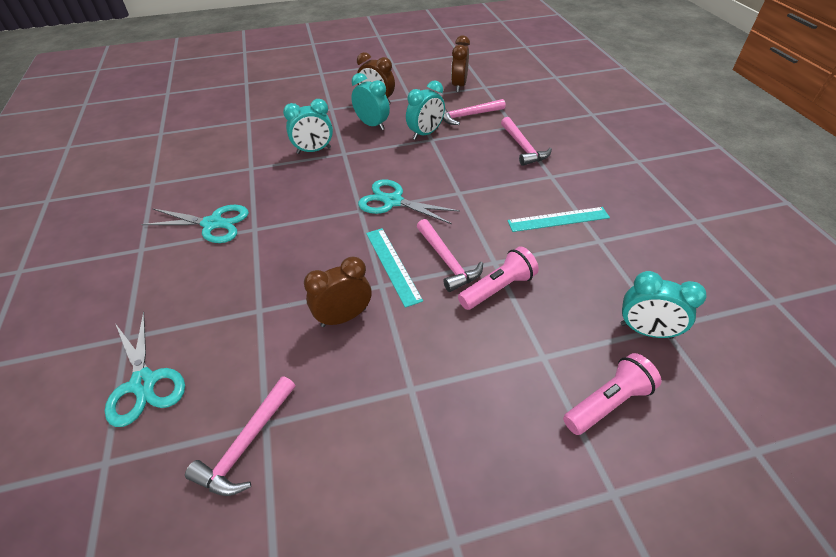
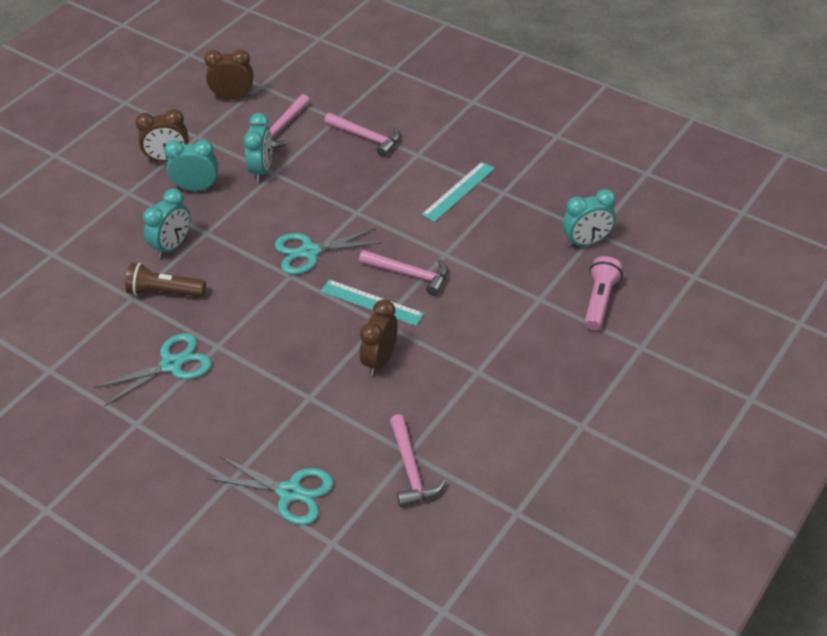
camera: 40 degrees left, 0 degrees up
brown clock [451,36,470,92] -> brown clock turned 120 degrees clockwise [204,49,254,99]
pink flashlight [458,246,539,310] -> none
none -> brown flashlight [125,263,206,297]

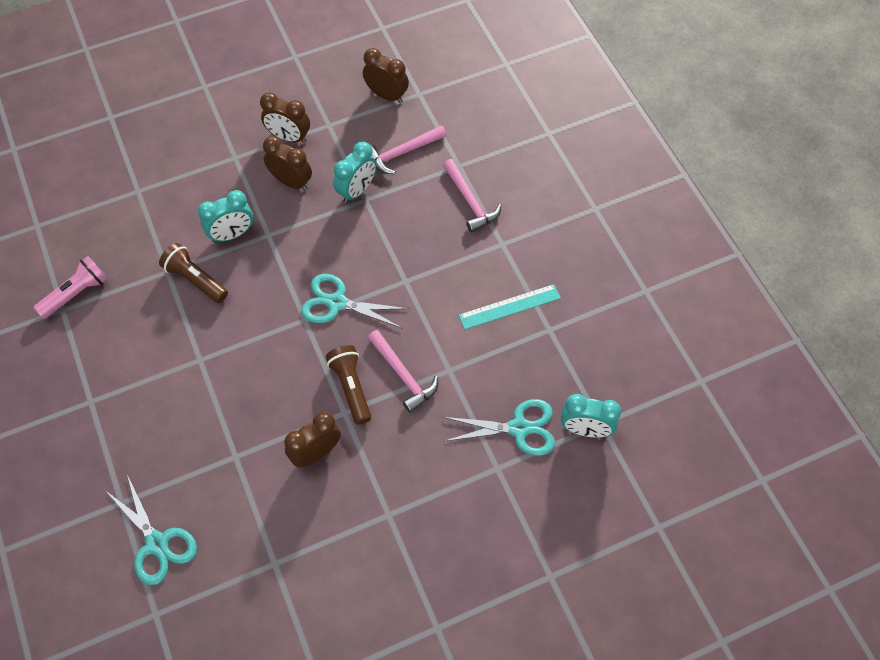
camera: 30 degrees right, 15 degrees up
turquoise scissors [93,333,212,406] -> turquoise scissors moved to [443,399,555,456]
turquoise clock [164,140,218,191] -> brown clock [263,136,312,191]
turquoise ruler [321,279,424,326] -> brown flashlight [326,345,371,425]
pink hammer [390,414,446,508] -> none
pink flashlight [584,256,623,330] -> pink flashlight moved to [33,256,108,319]

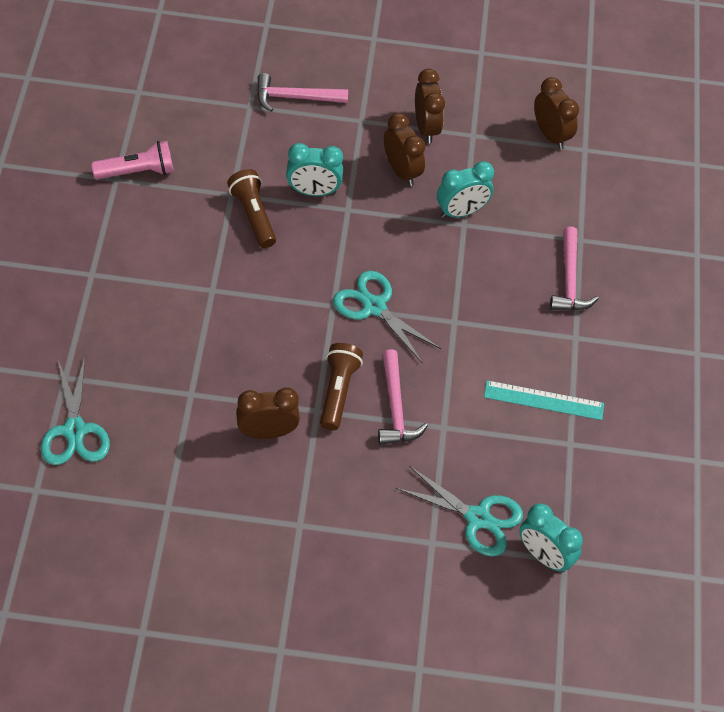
camera: 25 degrees right, 5 degrees down
brown clock [260,92,310,143] -> brown clock turned 150 degrees counterclockwise [415,69,445,143]
pink hammer [371,125,446,174] -> pink hammer moved to [257,73,348,112]

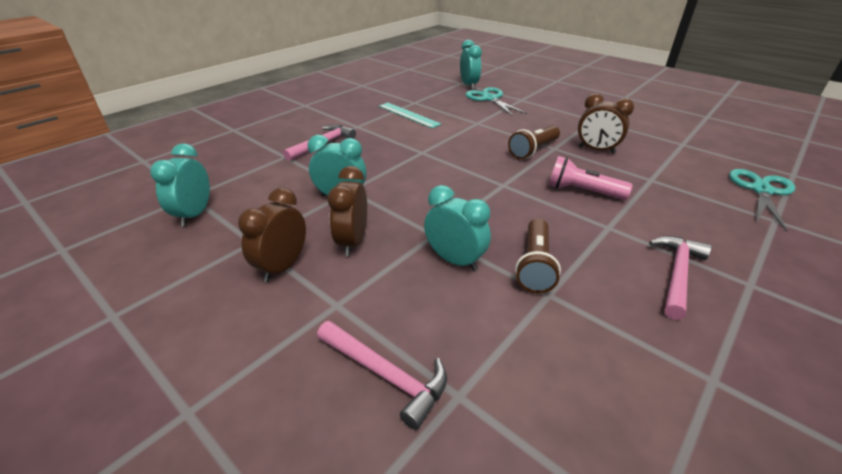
camera: 140 degrees left, 20 degrees down
pink flashlight [91,141,174,179] -> pink flashlight moved to [548,156,633,200]
turquoise scissors [333,271,441,364] -> none
pink hammer [378,349,428,445] -> pink hammer moved to [649,236,712,320]
brown clock [534,77,579,149] -> turquoise clock [150,143,210,227]

